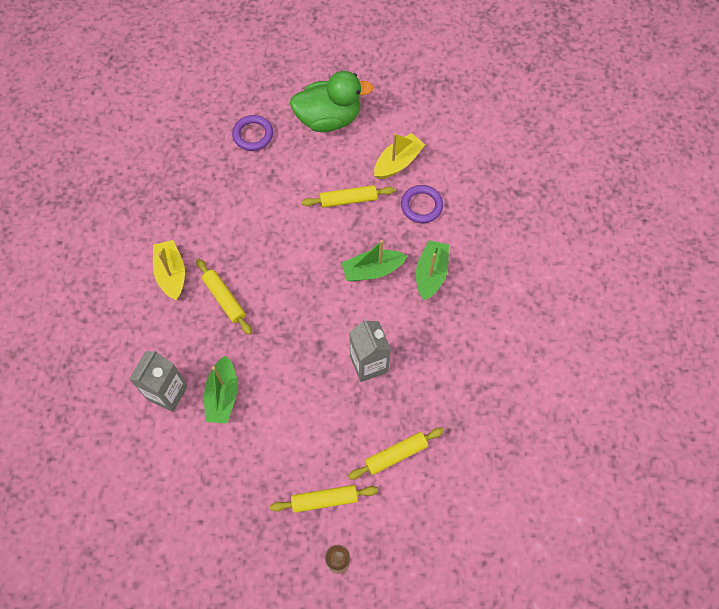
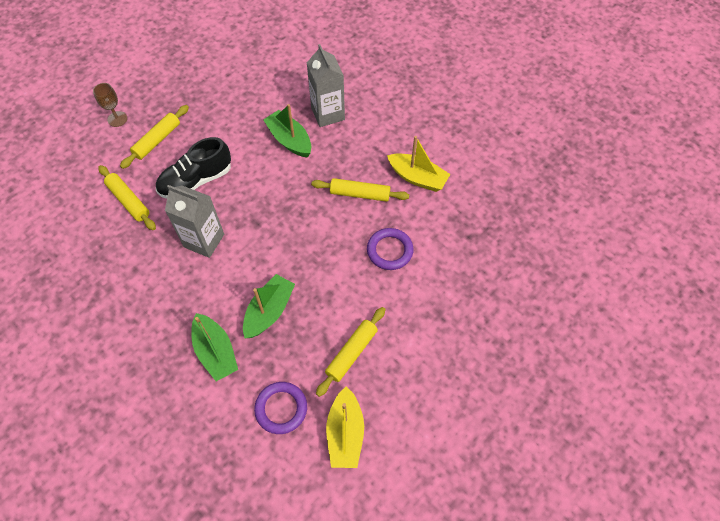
camera: 135 degrees right, 5 degrees down
purple ring [232,115,273,151] -> purple ring moved to [367,228,414,270]
green duck [290,71,373,132] -> none
yellow rolling pin [348,428,444,480] -> yellow rolling pin turned 60 degrees counterclockwise [98,165,156,230]
none -> black shoe [156,137,231,199]

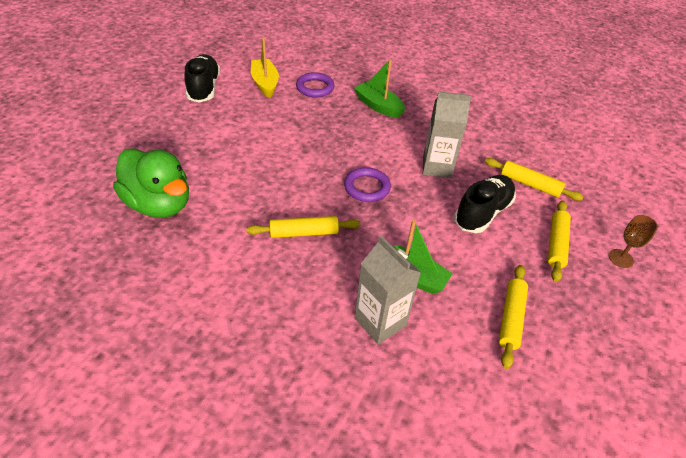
camera: 160 degrees right, 15 degrees down
green boat [243,274,295,338] -> none
yellow rolling pin [316,307,385,397] -> yellow rolling pin moved to [499,265,528,369]
purple ring [367,228,414,270] -> purple ring moved to [344,167,391,202]
yellow boat [387,136,451,192] -> none
none -> green duck [113,148,189,218]
none -> black shoe [184,54,220,103]

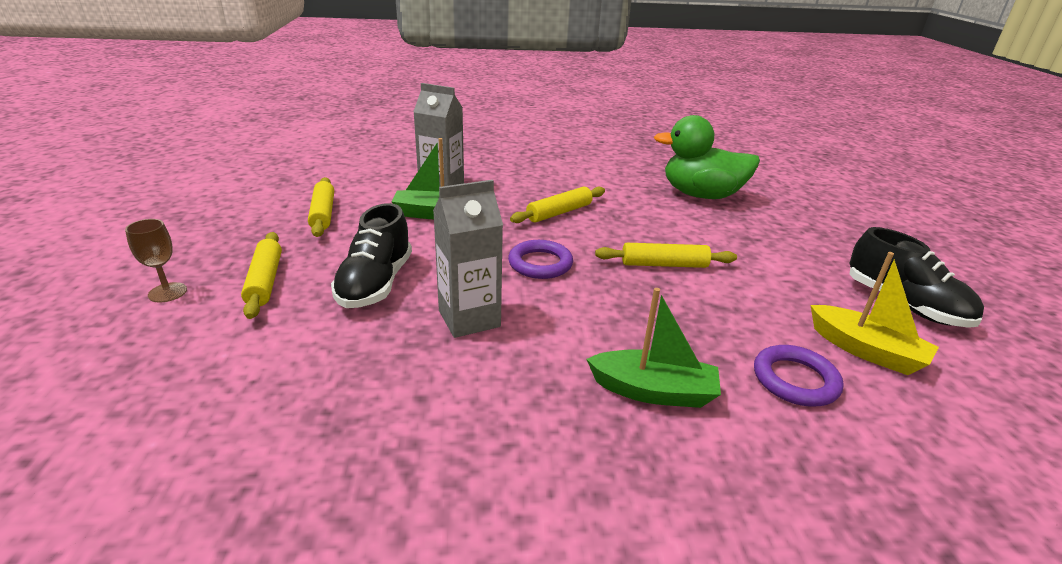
camera: 150 degrees right, 15 degrees down
yellow rolling pin [485,158,583,201] -> yellow rolling pin moved to [595,243,737,268]

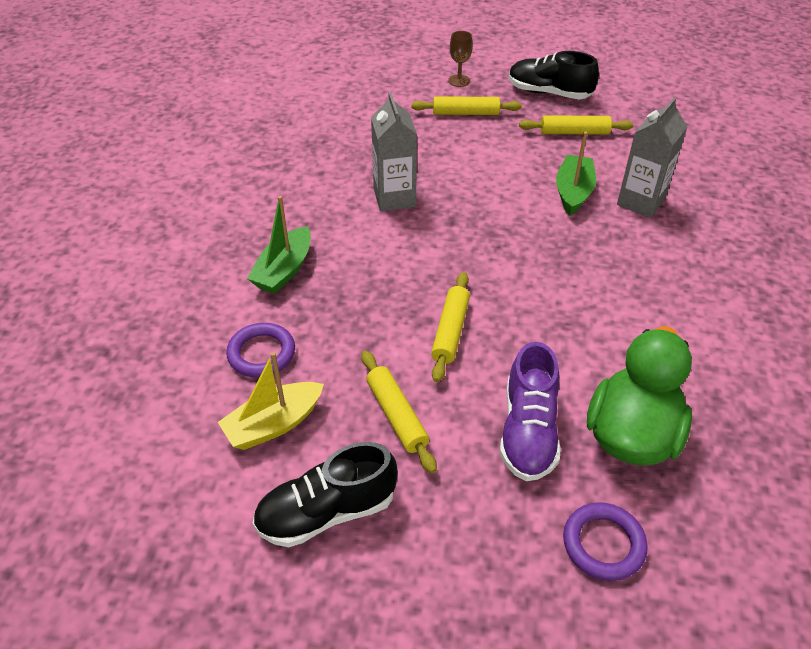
camera: 105 degrees right, 15 degrees up
black shoe [331,203,412,308] -> black shoe moved to [509,51,599,99]
purple ring [508,240,573,279] -> purple ring moved to [563,502,648,581]
yellow rolling pin [510,187,605,223] -> yellow rolling pin moved to [361,350,437,473]
none -> purple shoe [500,342,561,481]

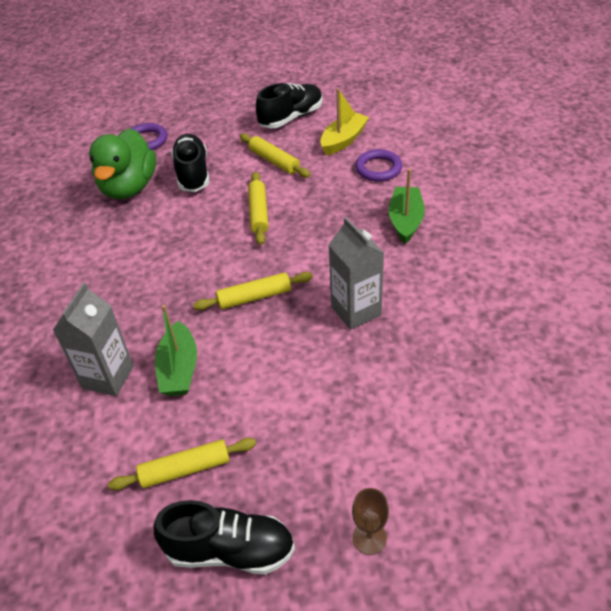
camera: 165 degrees right, 0 degrees up
yellow rolling pin [411,96,522,115] -> yellow rolling pin moved to [193,272,313,310]
purple shoe [500,342,561,481] -> black shoe [171,134,210,192]

